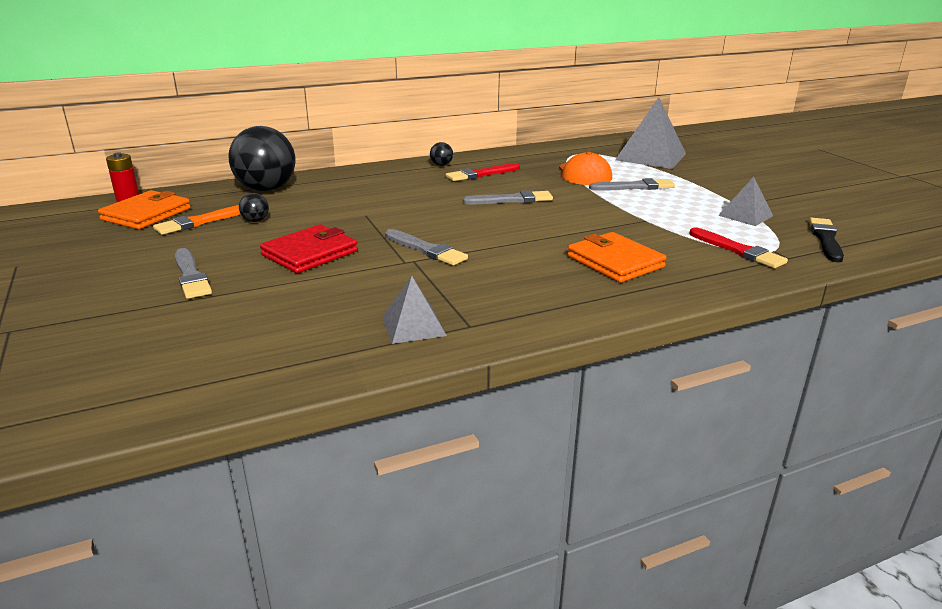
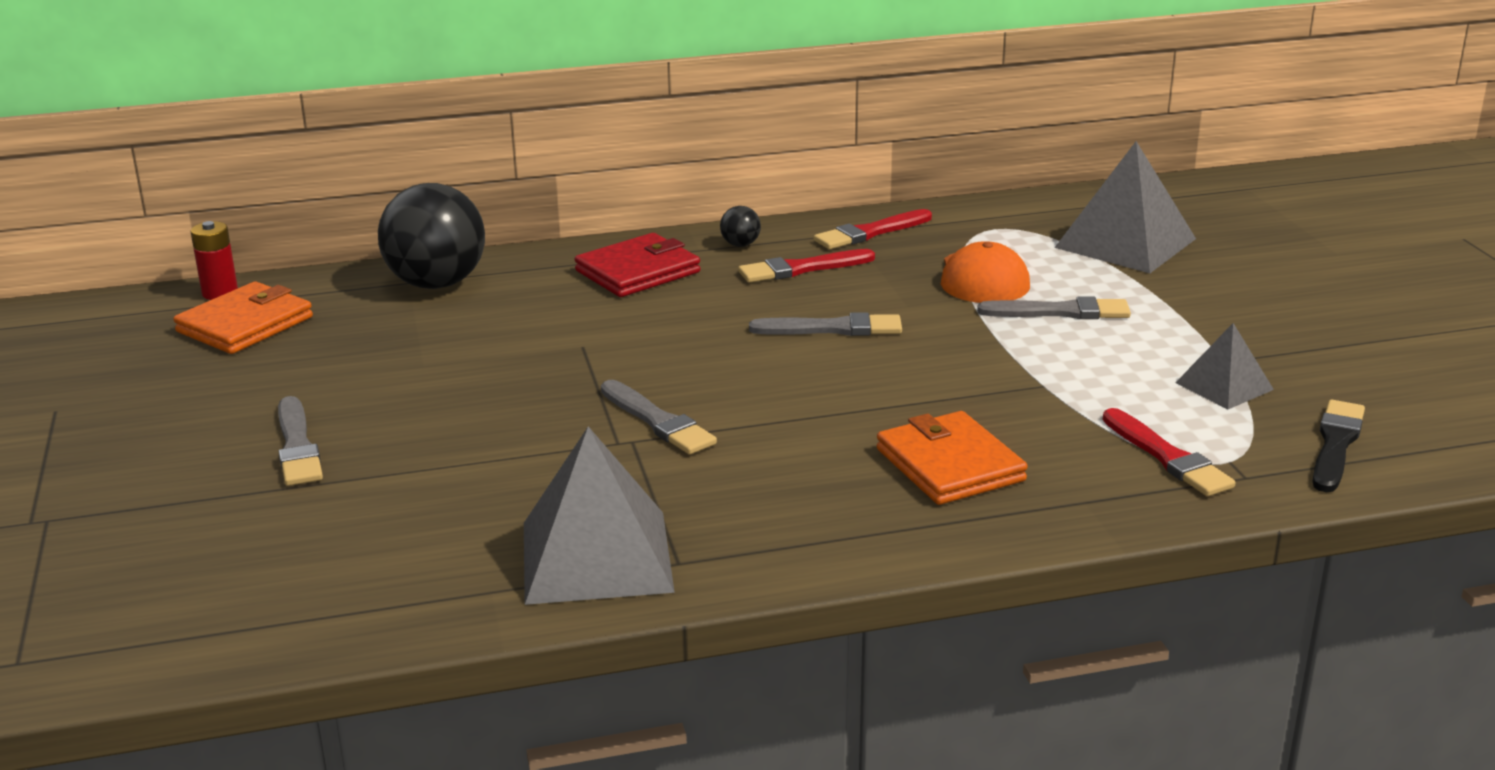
camera: 10 degrees right, 0 degrees up
orange brush [153,205,240,235] -> none
black ball [239,193,269,222] -> none
red wallet [260,224,358,273] -> red wallet moved to [575,233,700,297]
grey pyramid [382,276,447,344] -> grey pyramid [524,426,675,605], size x1.80
none -> red brush [814,209,932,249]

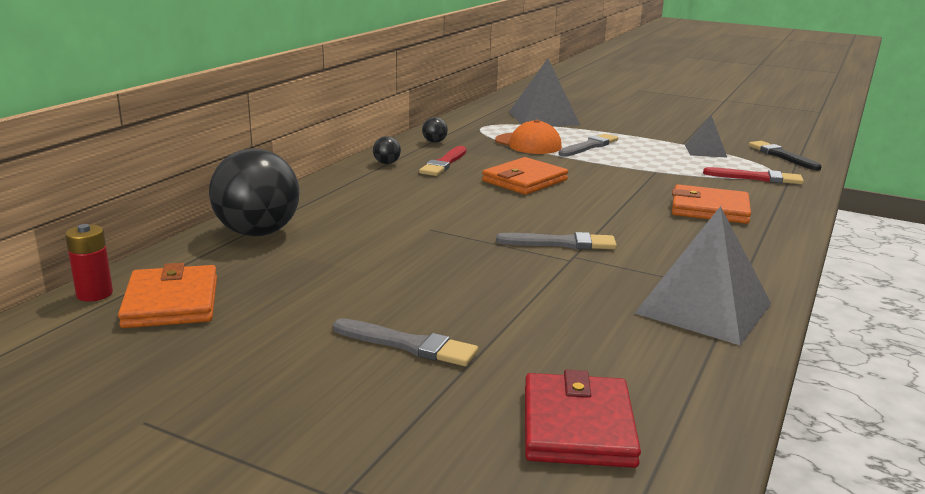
camera: 50 degrees left, 5 degrees down
red wallet [575,233,700,297] -> red wallet moved to [525,370,641,468]
grey brush [749,312,902,336] -> orange wallet [482,157,568,195]
red brush [814,209,932,249] -> black ball [422,117,448,143]

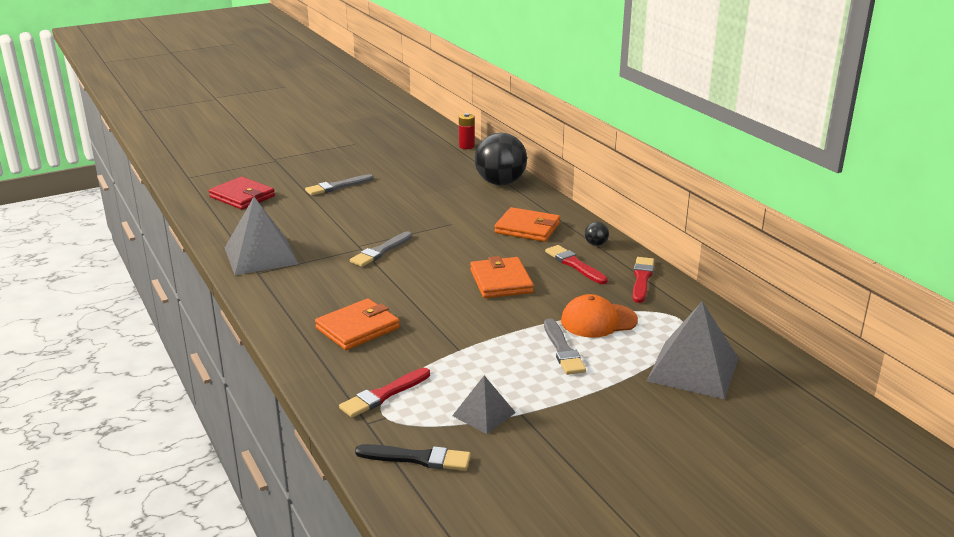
camera: 125 degrees right, 5 degrees up
orange wallet [118,263,217,328] -> orange wallet moved to [495,207,560,242]
black ball [422,117,448,143] -> red brush [633,257,654,303]

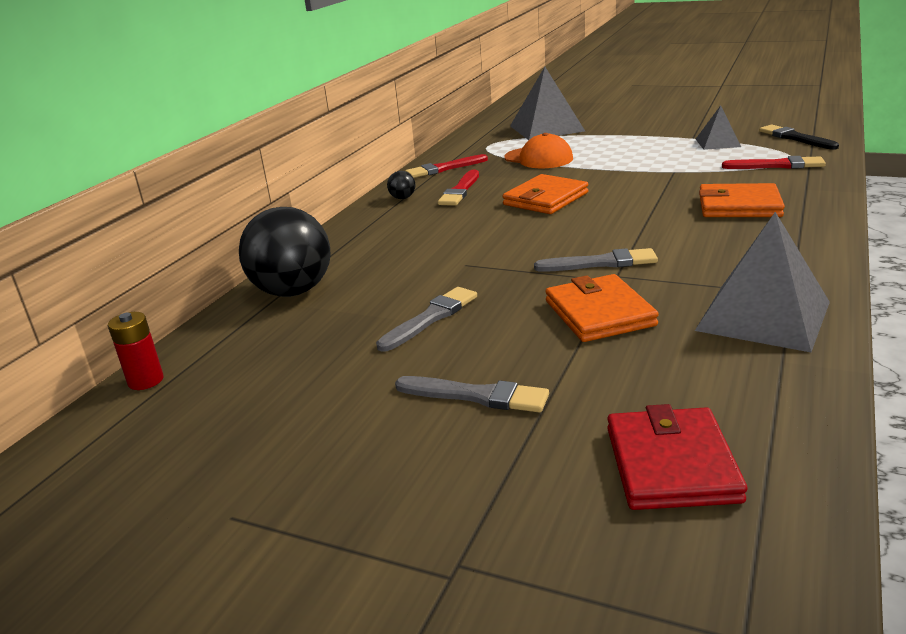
camera: 125 degrees left, 0 degrees up
orange wallet [495,207,560,242] -> orange wallet moved to [545,274,659,342]
grey brush [544,318,586,375] -> grey brush moved to [376,287,477,352]

